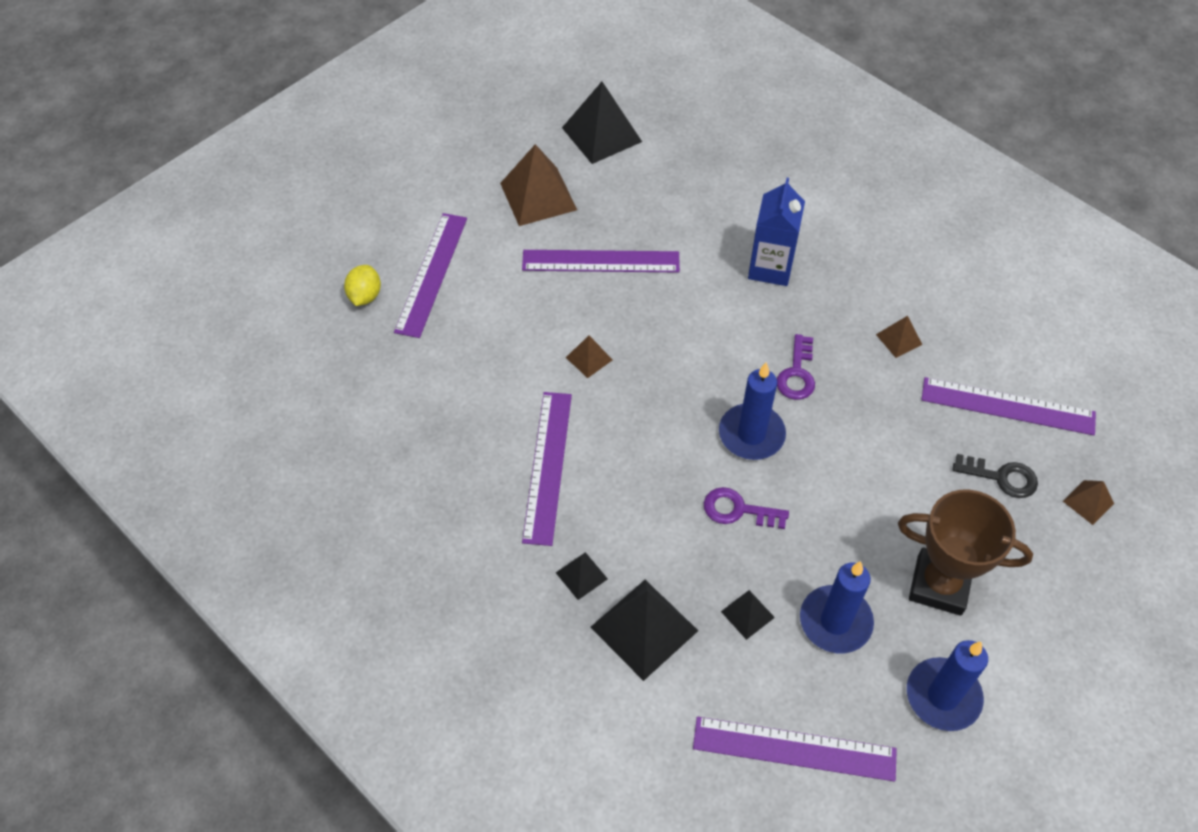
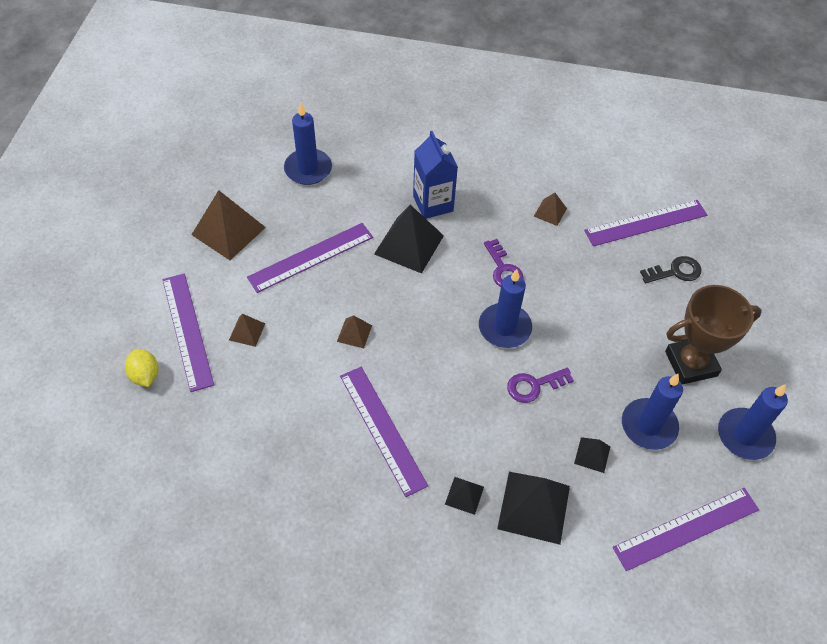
camera: 35 degrees left, 0 degrees up
black pyramid [562,82,642,164] -> black pyramid moved to [374,205,444,274]
brown pyramid [1063,480,1114,525] -> brown pyramid moved to [229,314,265,347]
none -> blue candle [284,103,332,185]

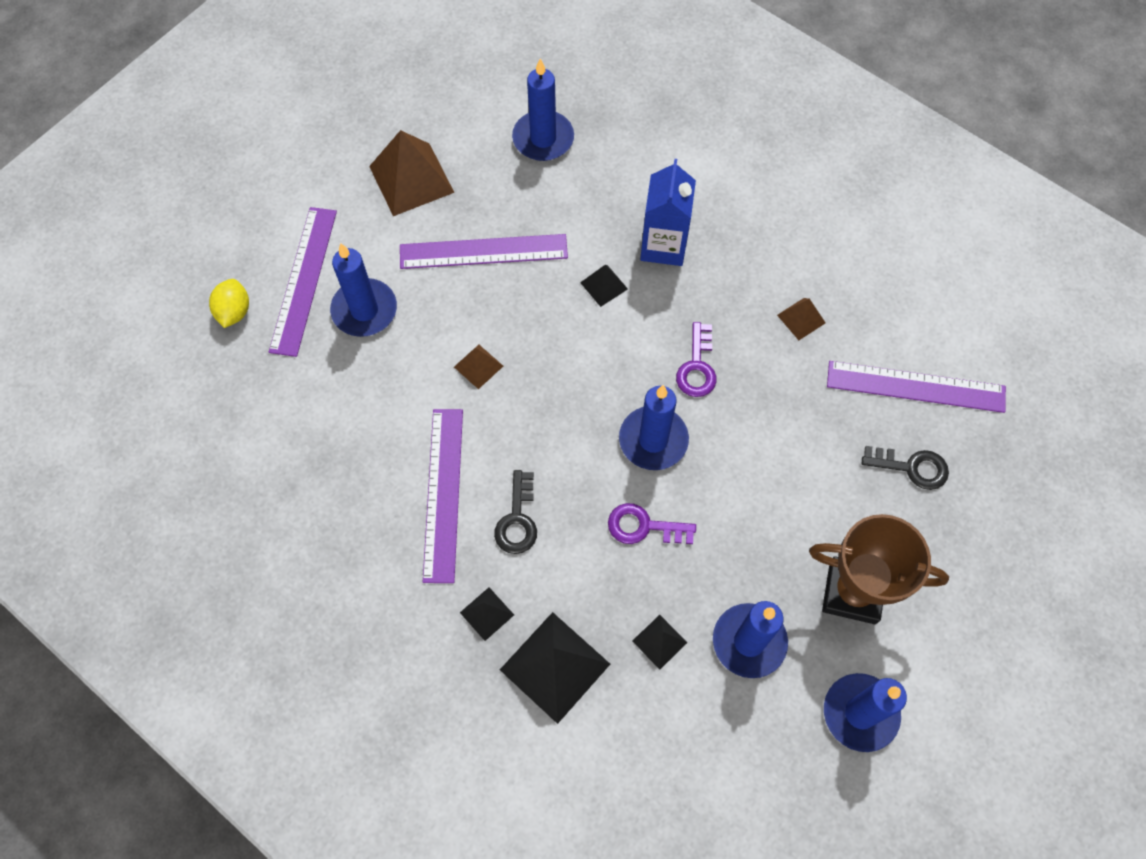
camera: 30 degrees right, 10 degrees up
brown pyramid [229,314,265,347] -> blue candle [330,243,397,337]
black pyramid [374,205,444,274] -> black pyramid [580,265,628,307], size x0.50
purple ruler [613,488,759,571] -> none
none -> black key [494,470,537,554]

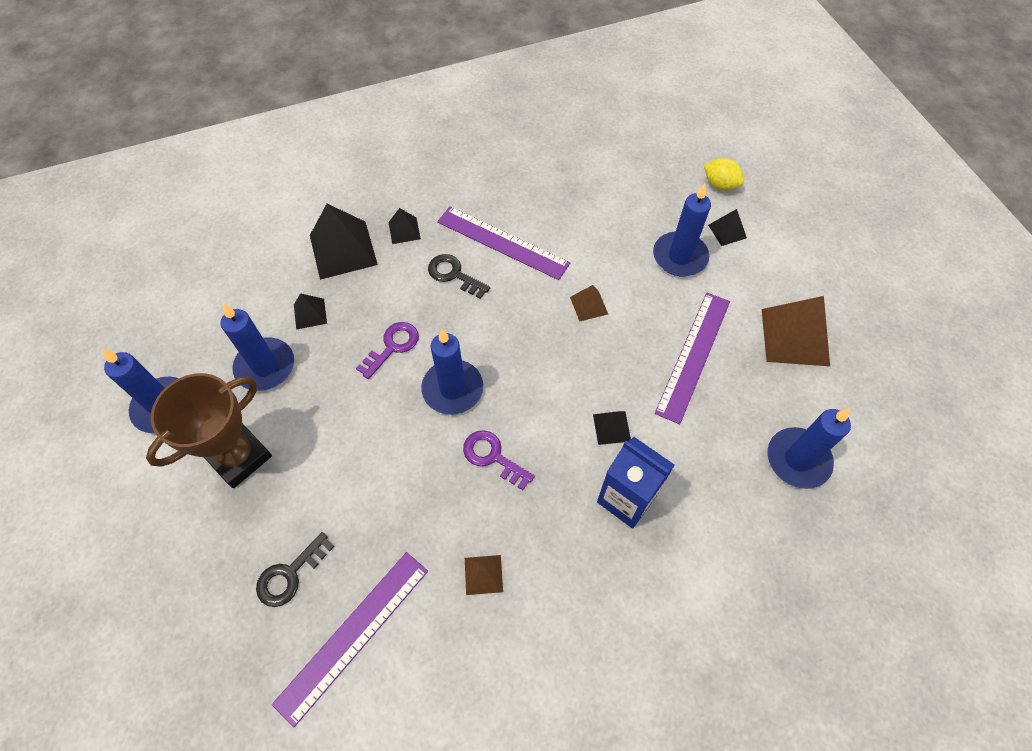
camera: 120 degrees right, 5 degrees down
purple ruler [269,207,337,357] -> black pyramid [708,209,747,246]

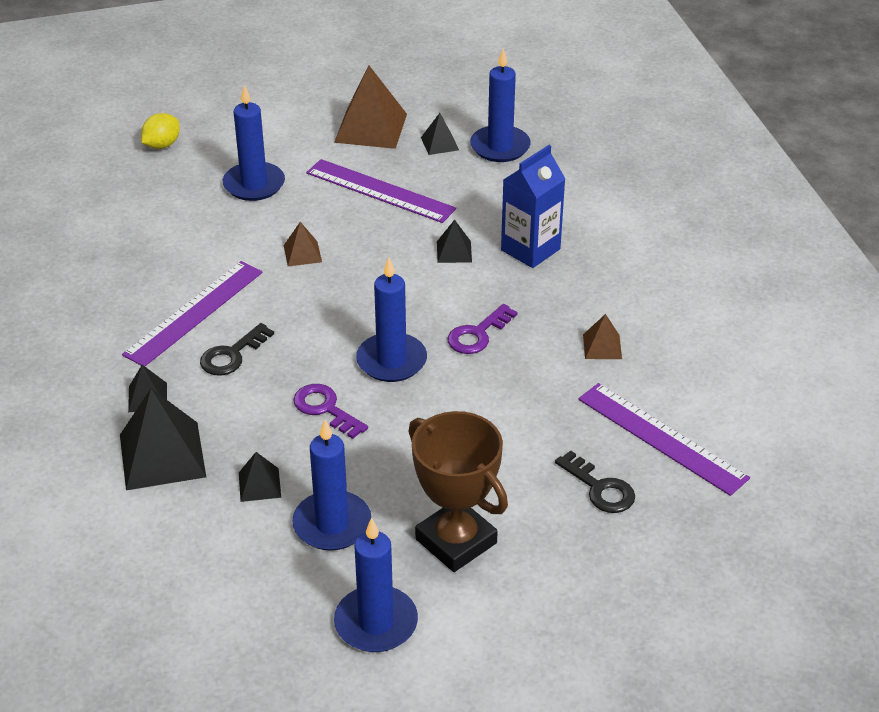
camera: 85 degrees left, 20 degrees down
black pyramid [708,209,747,246] -> black pyramid moved to [421,113,459,155]

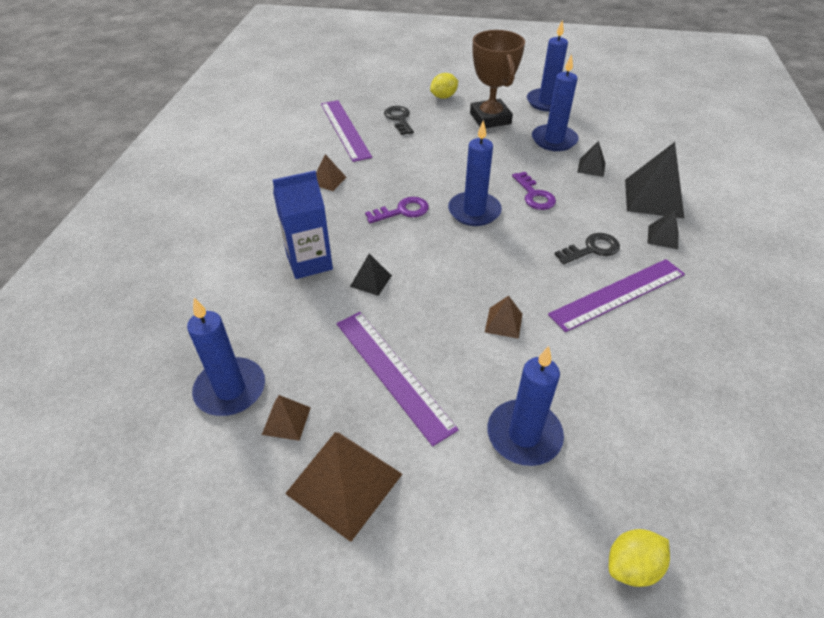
camera: 155 degrees left, 5 degrees up
black pyramid [421,113,459,155] -> brown pyramid [262,395,311,441]
none -> yellow lemon [430,73,458,99]

